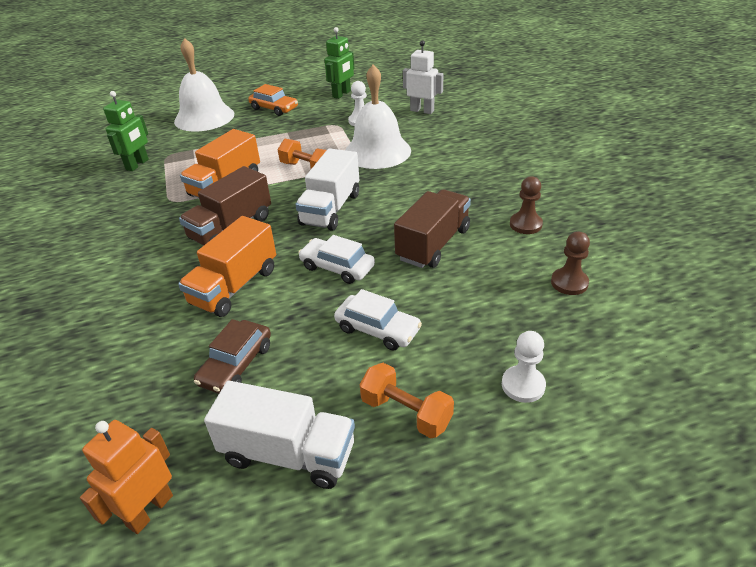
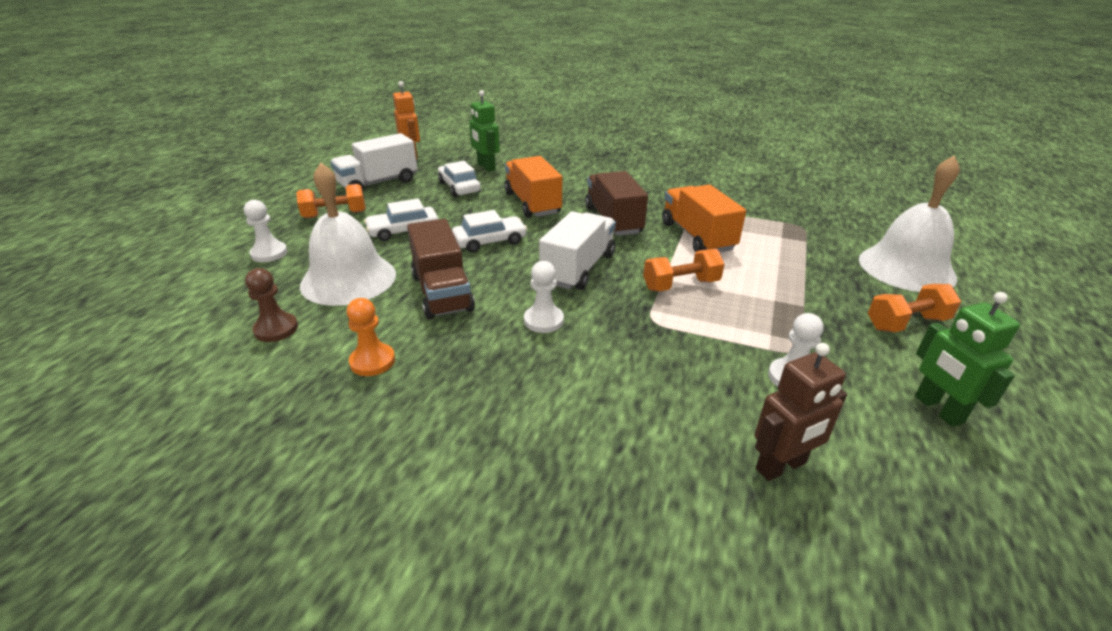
camera: 125 degrees right, 5 degrees down
green robot [103,91,149,171] -> green robot moved to [469,90,500,172]
brown car [194,319,271,394] -> white car [438,161,481,197]
orange car [248,84,298,116] -> orange dumbbell [868,284,961,332]
white truck [295,148,359,231] -> white truck turned 60 degrees clockwise [539,211,616,290]
white bell [345,64,411,169] -> white bell moved to [300,163,396,306]
white robot [403,40,444,114] -> brown robot [755,343,847,481]
brown pawn [510,176,543,234] -> orange pawn [347,298,395,376]
none -> white pawn [524,261,564,333]

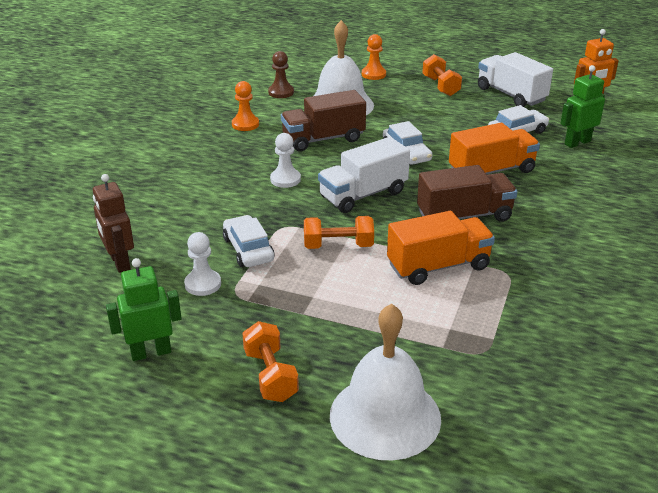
camera: 90 degrees right, 0 degrees up
white pawn [244,200,287,262] -> orange pawn [362,34,386,80]
white car [364,198,439,241] -> white car moved to [223,215,275,267]
white truck [539,211,616,290] -> white truck turned 120 degrees clockwise [318,137,410,213]
orange dumbbell [643,249,725,291] -> orange dumbbell turned 75 degrees counterclockwise [304,216,374,249]

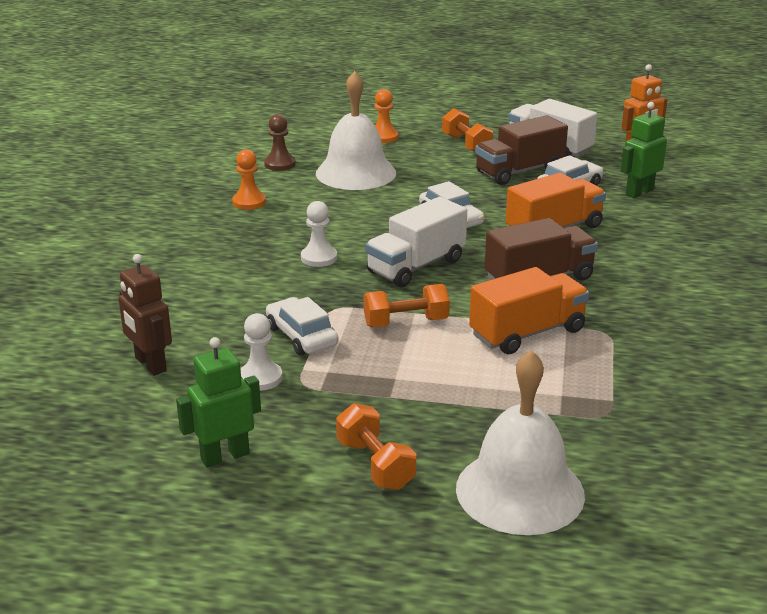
camera: 10 degrees left, 5 degrees down
brown truck [281,90,366,152] -> brown truck moved to [475,115,568,185]

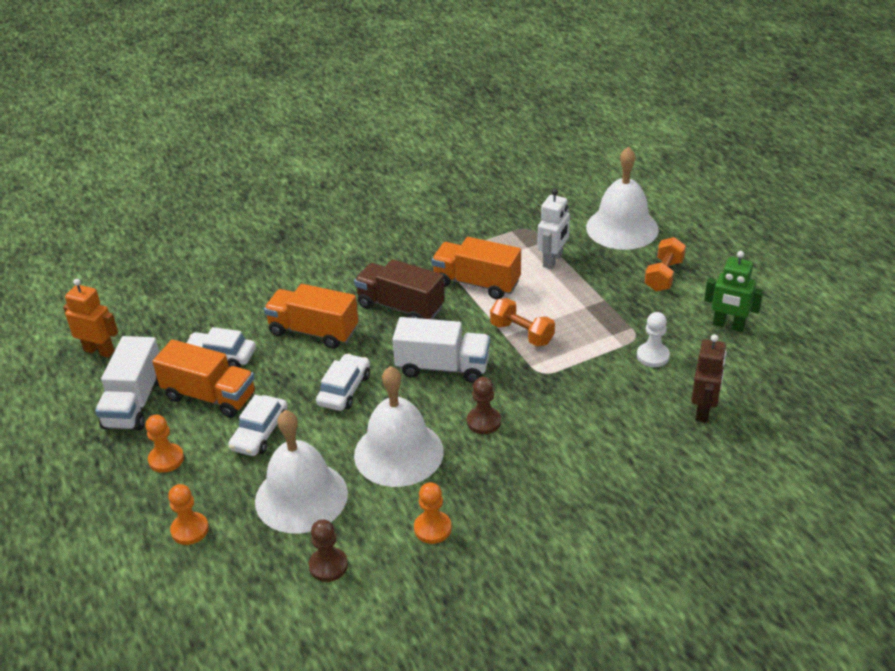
camera: 125 degrees left, 10 degrees up
white car [266,297,338,355] -> white car moved to [228,395,288,456]
white pawn [301,201,337,267] -> brown pawn [467,377,501,434]
orange dumbbell [442,108,493,152] -> orange pawn [145,415,184,473]
brown truck [475,115,568,185] -> orange truck [152,339,255,418]
green robot [621,102,667,199] -> none
none -> white bell [354,366,444,487]
none -> white robot [537,189,570,269]

